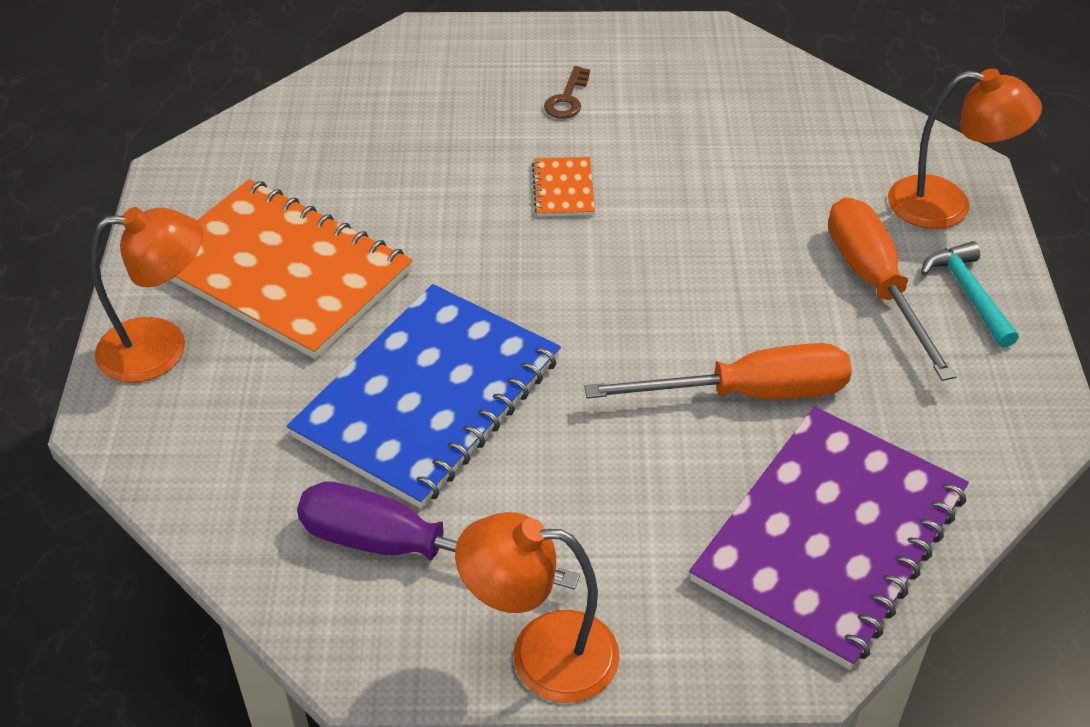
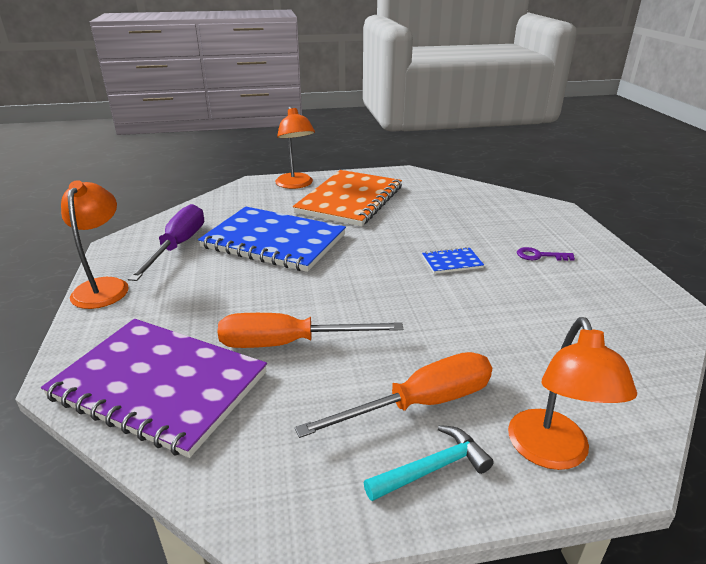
camera: 80 degrees right, 15 degrees down
orange notebook [532,157,595,217] -> blue notebook [422,247,484,274]
brown key [544,66,590,119] -> purple key [517,247,575,261]
orange screwdriver [584,343,852,399] -> orange screwdriver turned 105 degrees clockwise [218,313,403,348]

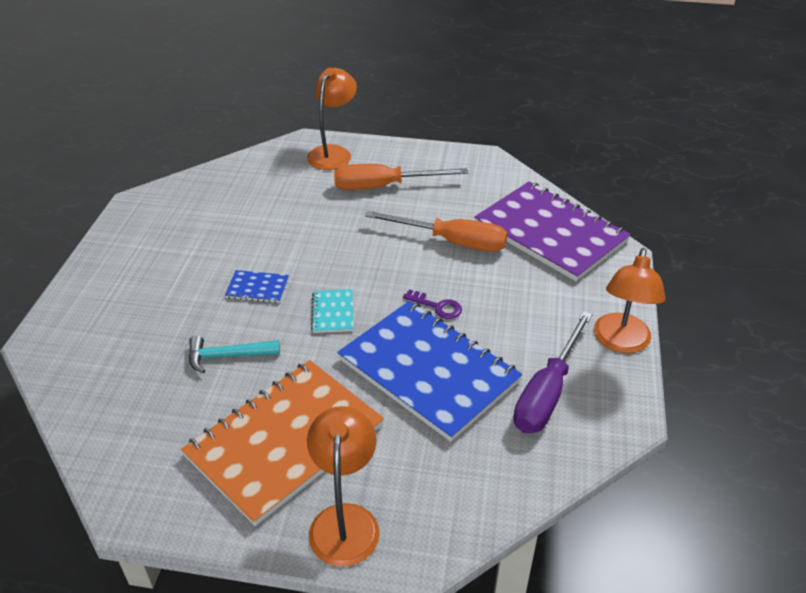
camera: 160 degrees left, 10 degrees up
turquoise hammer [364,425,494,501] -> turquoise hammer moved to [188,335,280,374]
purple key [517,247,575,261] -> purple key moved to [403,289,462,319]
none -> turquoise notebook [311,289,353,333]

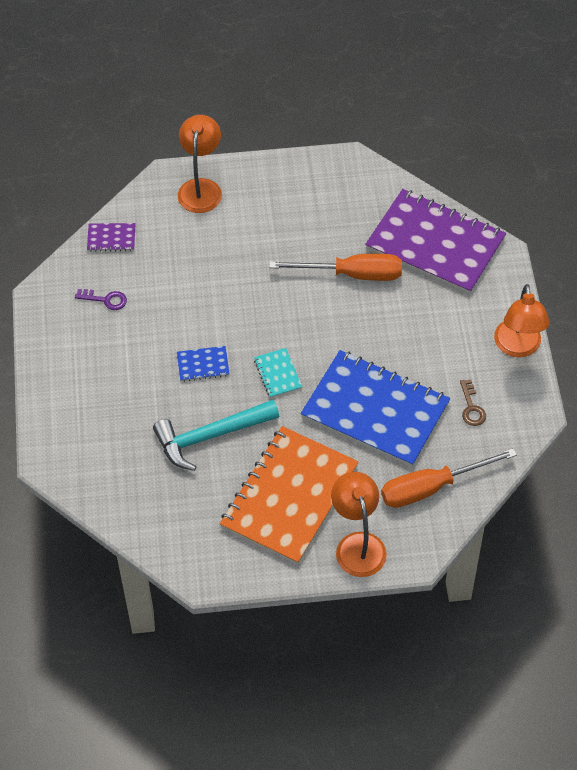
camera: 15 degrees left, 15 degrees up
turquoise hammer [188,335,280,374] -> turquoise hammer [153,400,279,471], size x1.63
orange screwdriver [334,164,468,190] -> orange screwdriver moved to [381,448,517,508]
purple key [403,289,462,319] -> purple key moved to [75,289,127,310]
purple screwdriver [513,311,593,433] -> brown key [460,379,486,426]
none -> purple notebook [87,223,136,251]

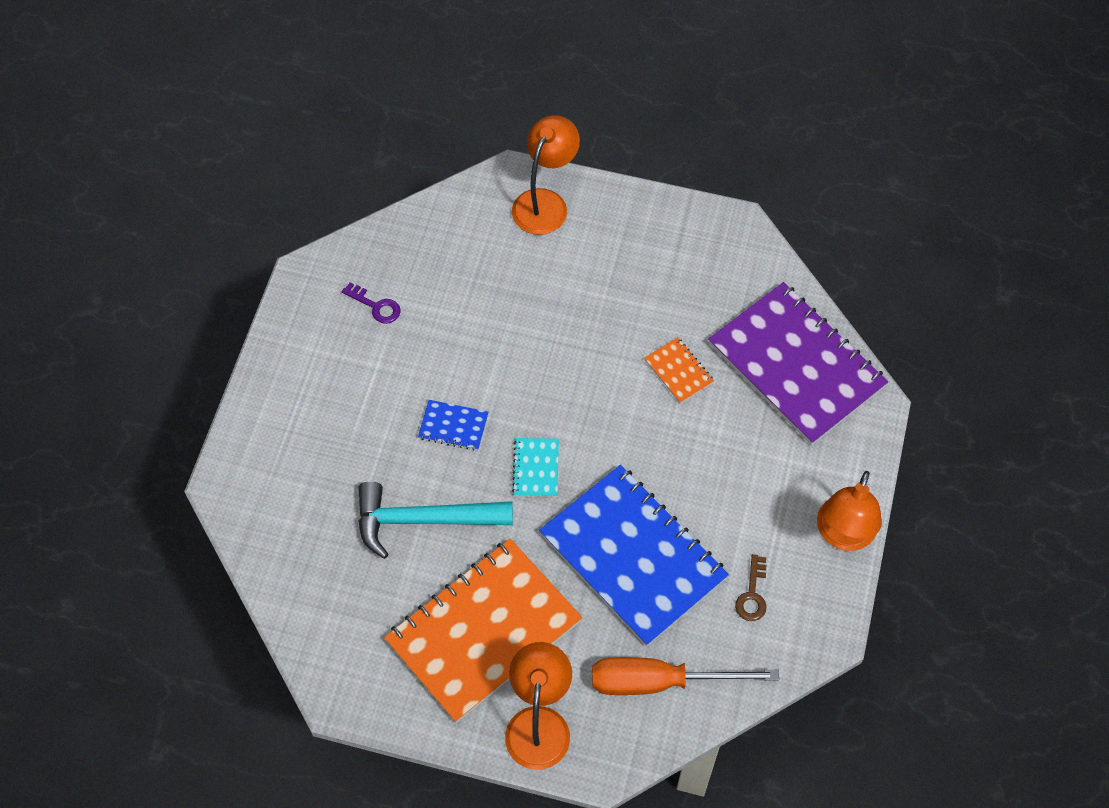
camera: 20 degrees right, 5 degrees up
purple notebook [87,223,136,251] -> none
orange screwdriver [269,254,402,281] -> orange notebook [644,337,714,403]

